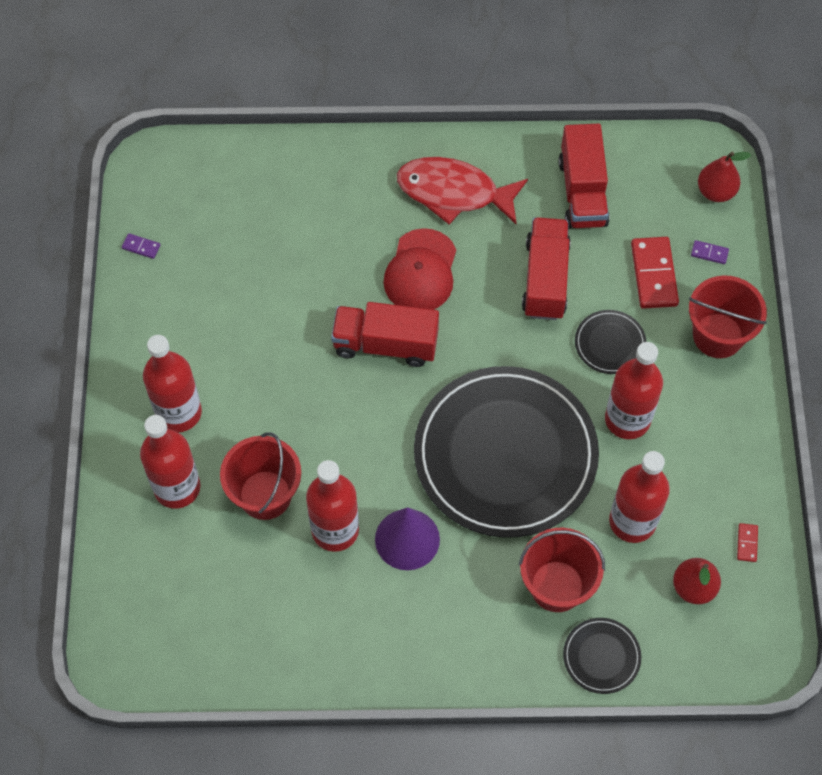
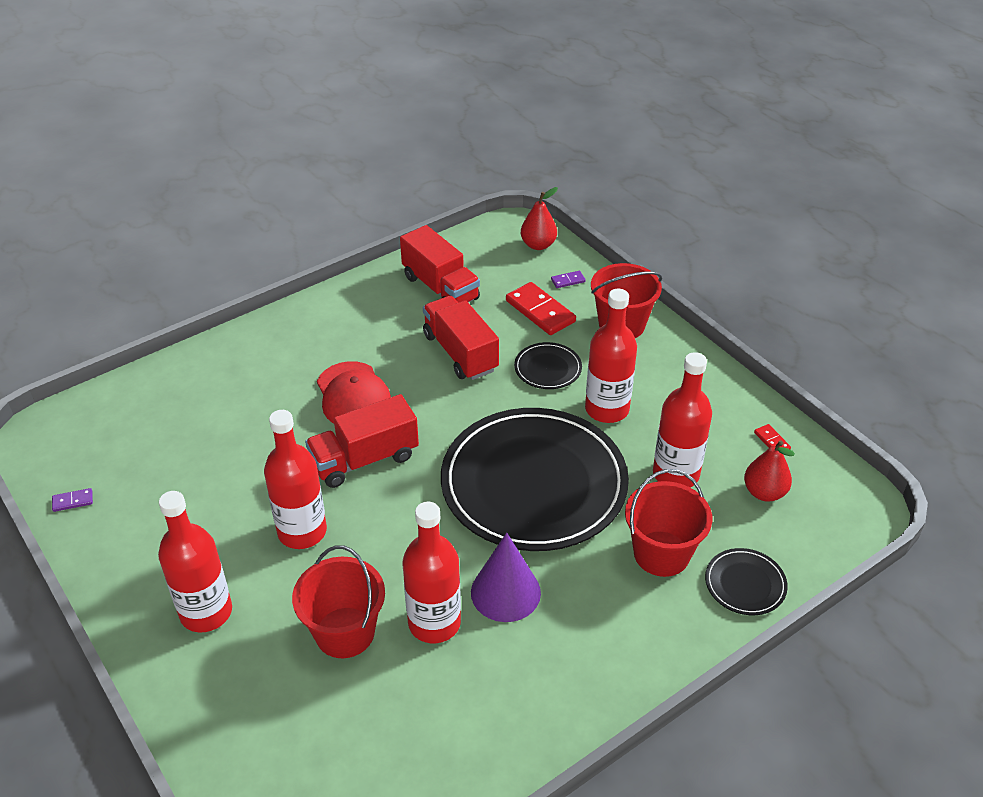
camera: 35 degrees left, 20 degrees down
red bottle [140,415,200,509] -> red bottle moved to [264,410,327,549]
red fish [397,157,528,224] -> none

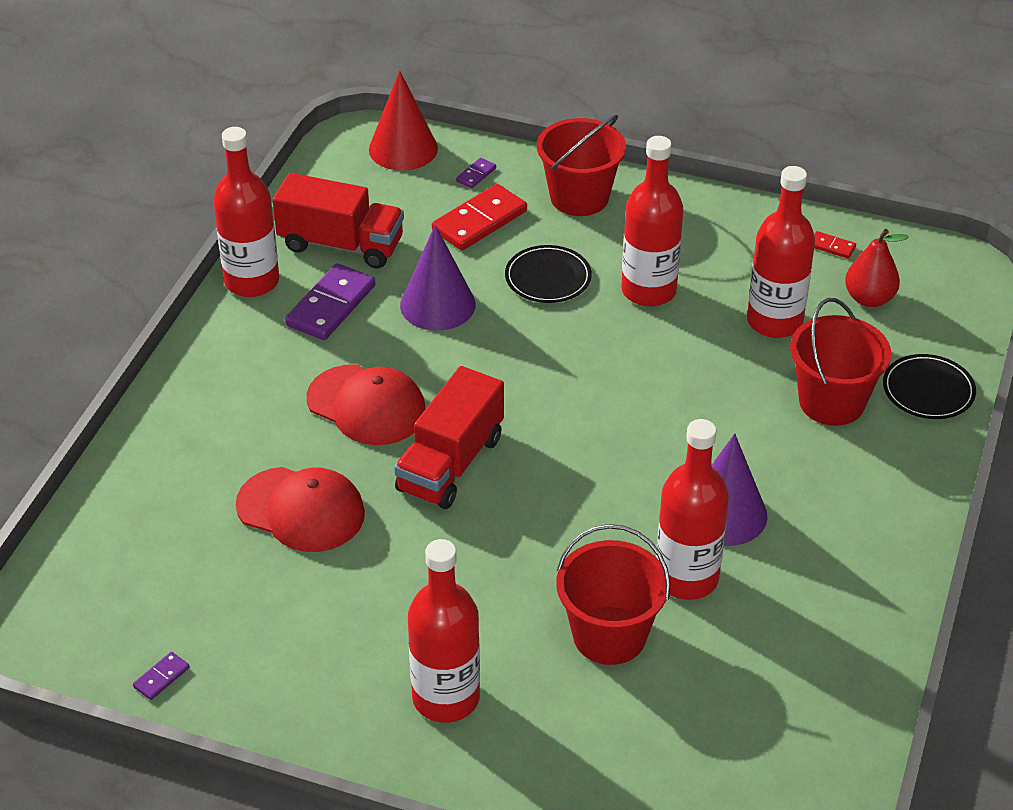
camera: 35 degrees left, 0 degrees up
red bottle [264,410,327,549] -> red bottle moved to [213,127,279,297]
red truck [423,296,499,380] -> purple cone [400,225,476,331]
black plate [441,408,629,551] -> none
red domino [506,282,576,335] -> red domino turned 60 degrees counterclockwise [432,184,527,250]
red pear [521,187,558,250] -> red cone [369,71,438,171]
none -> red cap [236,467,365,552]
none -> purple domino [285,263,375,340]

